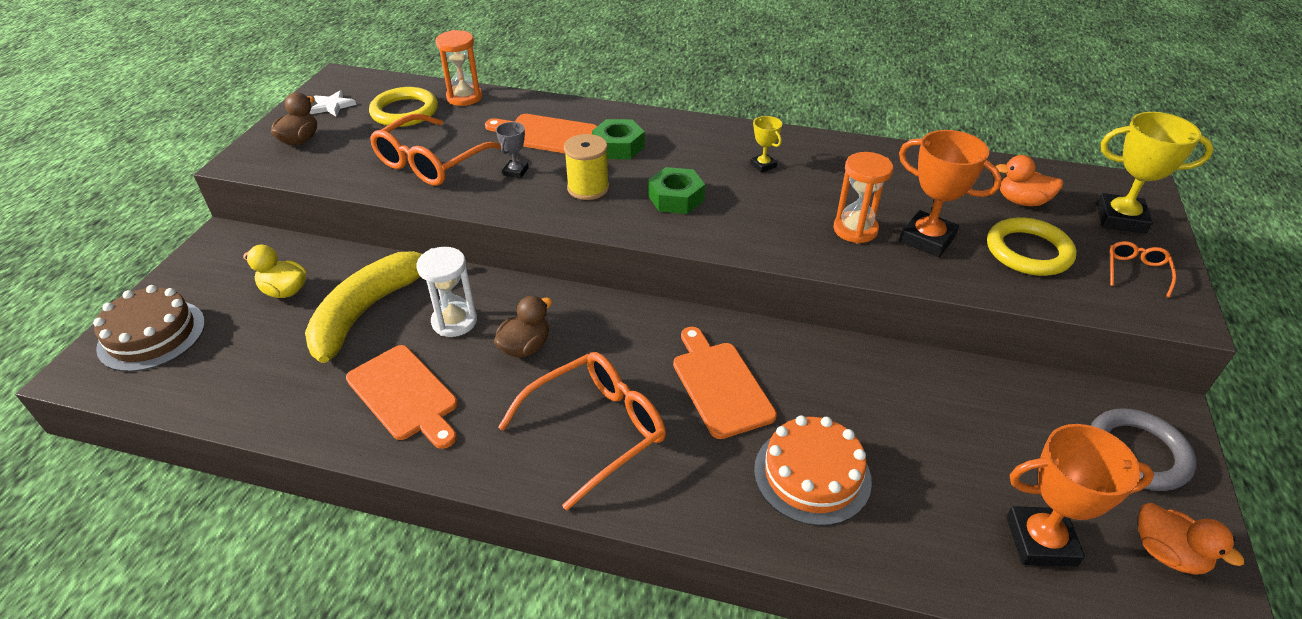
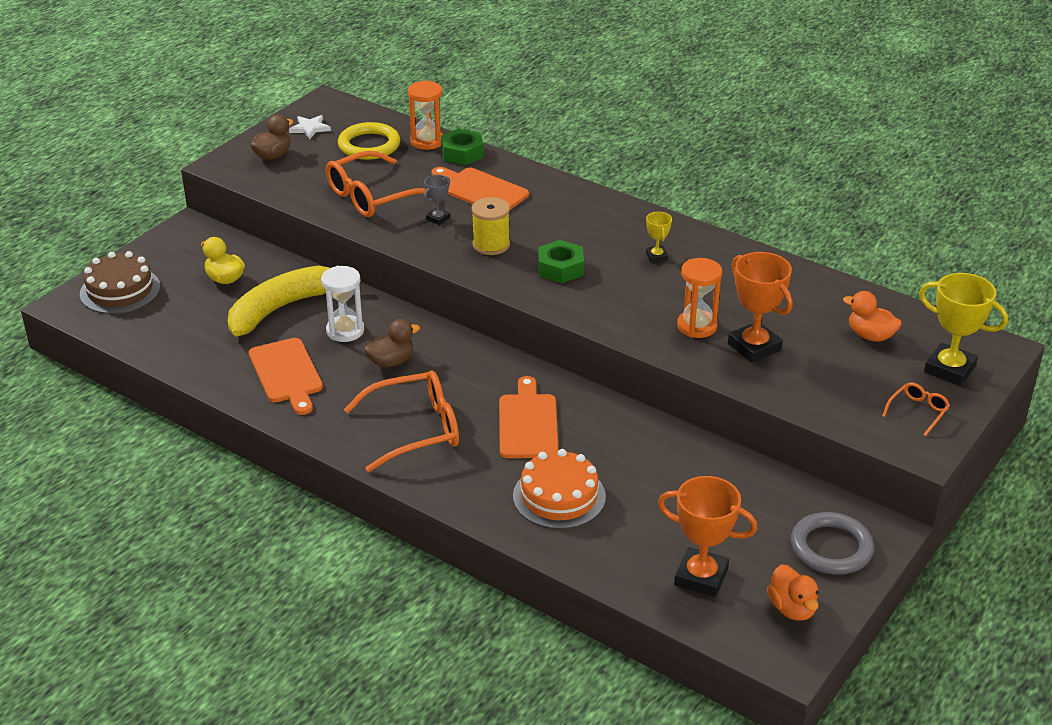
camera: 20 degrees right, 5 degrees down
green nut [592,119,645,159] -> green nut moved to [441,128,484,165]
yellow ring [987,217,1076,276] -> none

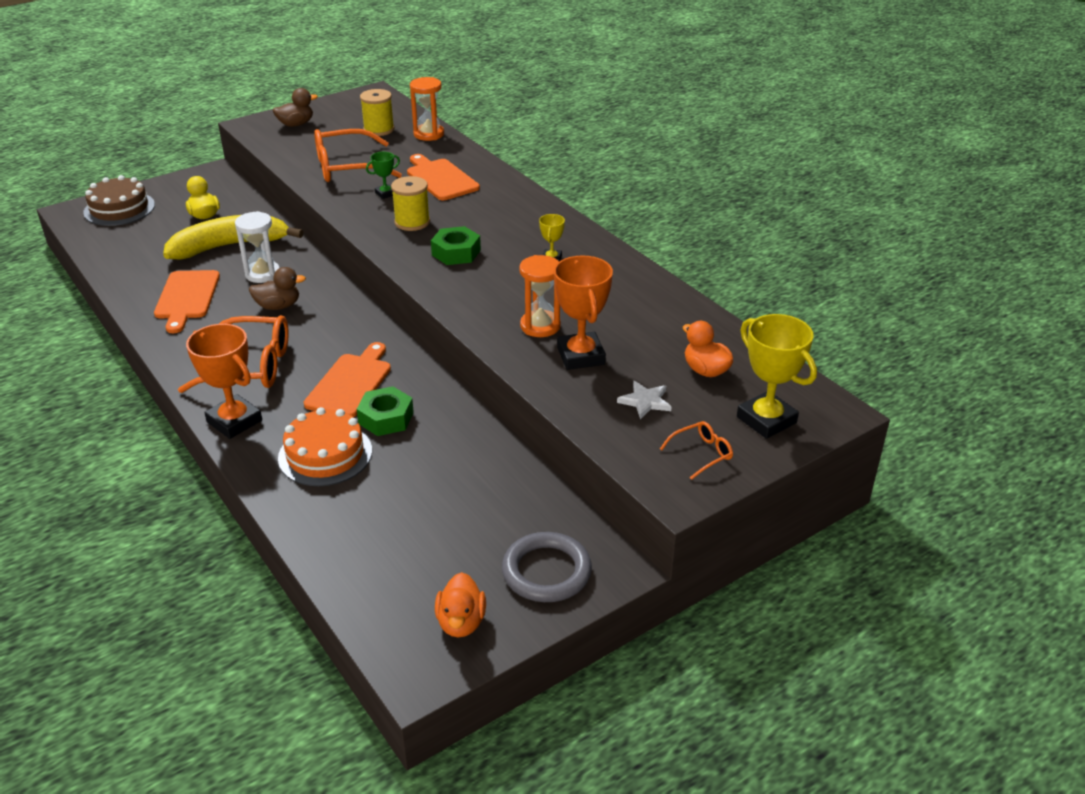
camera: 20 degrees right, 0 degrees up
white star [289,115,331,139] -> white star moved to [617,381,672,419]
yellow ring [338,122,400,160] -> yellow spool [360,89,394,136]
grey trophy [424,175,450,225] -> green trophy [366,152,400,199]
green nut [441,128,484,165] -> green nut moved to [357,386,414,436]
orange trophy [658,476,758,597] -> orange trophy moved to [186,324,262,439]

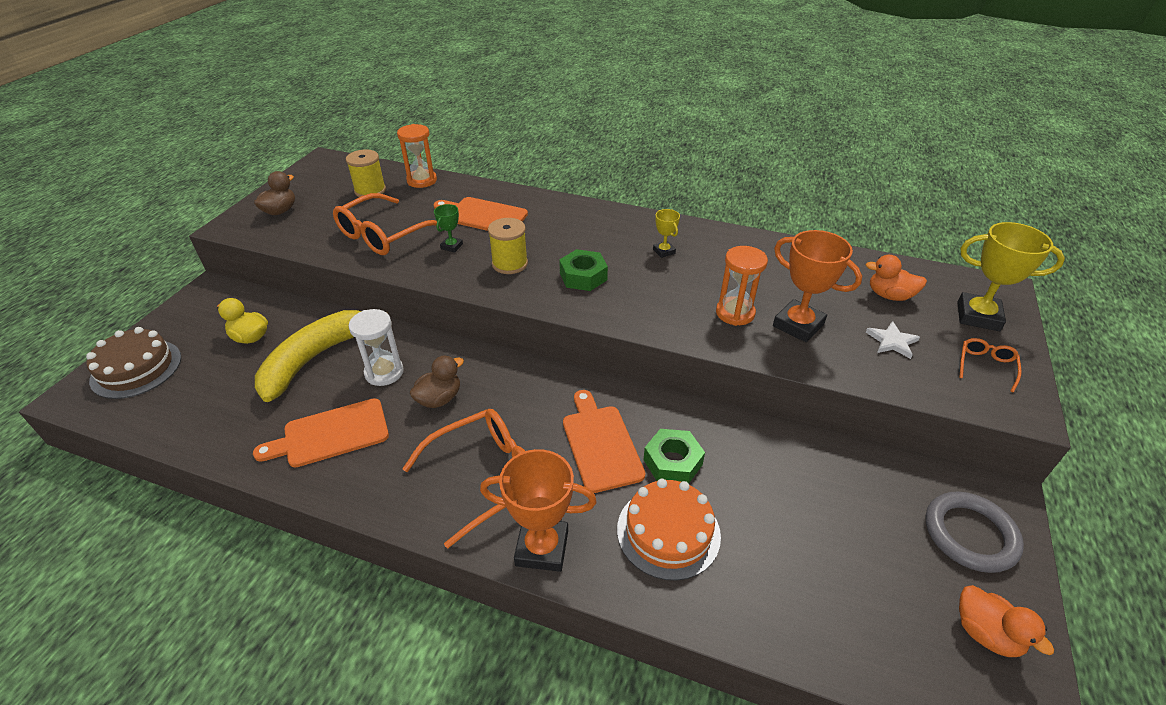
camera: 35 degrees left, 5 degrees up
orange cutting board [154,270,220,333] -> orange cutting board turned 105 degrees clockwise [253,398,389,467]

